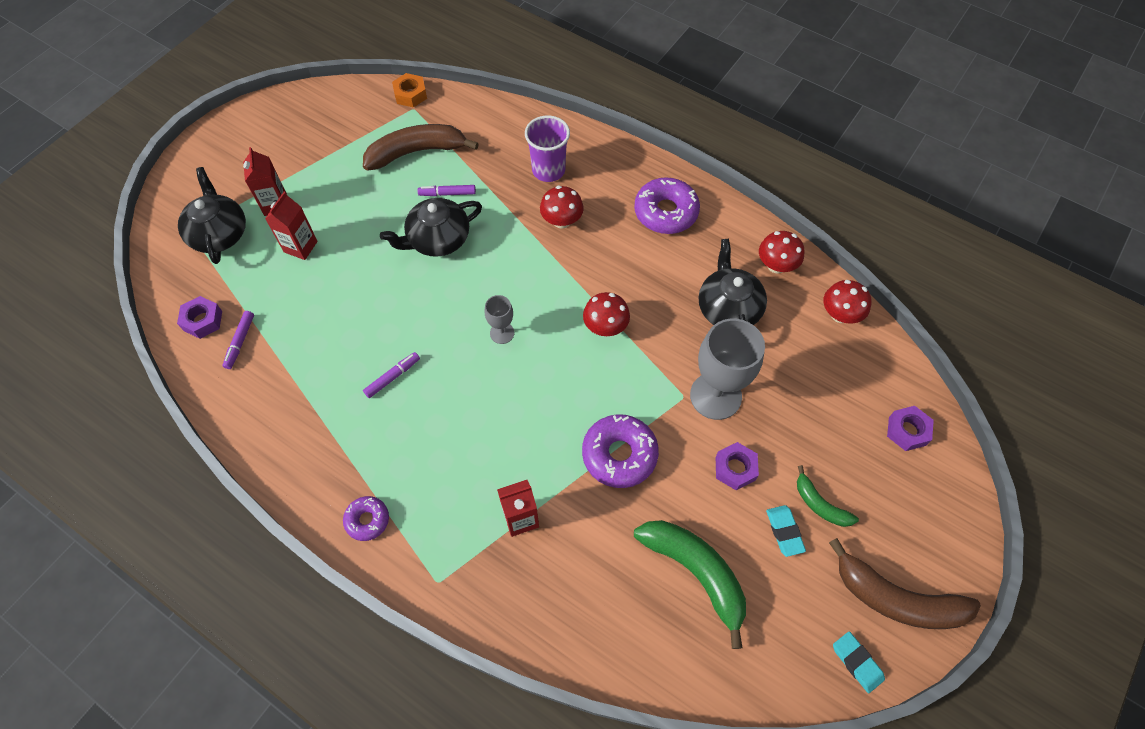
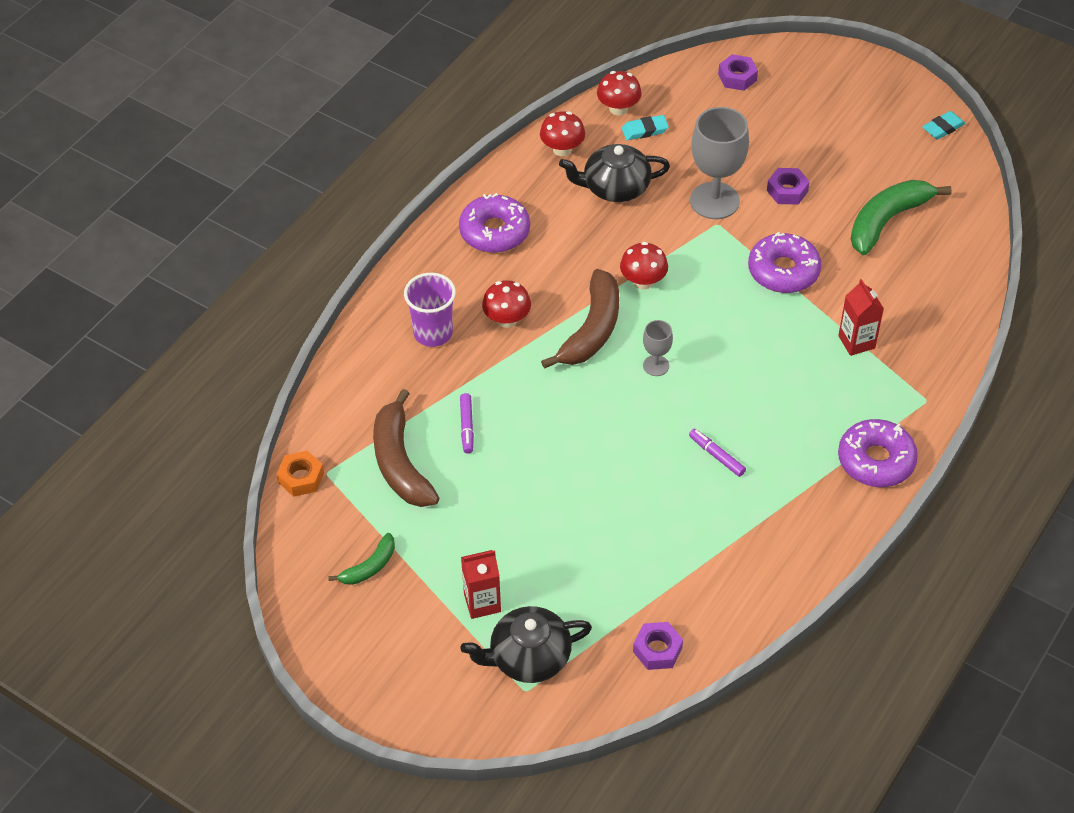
camera: 90 degrees left, 10 degrees down
purple marker [223,311,254,369] -> none
red carton [265,192,318,260] -> none
purple donut [343,496,389,541] -> purple donut [838,419,918,487], size x1.75
black teapot [380,198,482,257] -> none
turquoise eraser [766,505,806,557] -> turquoise eraser moved to [622,115,669,140]
green banana [797,465,859,527] -> green banana moved to [328,533,395,585]
brown banana [829,538,981,629] -> brown banana moved to [541,269,619,369]

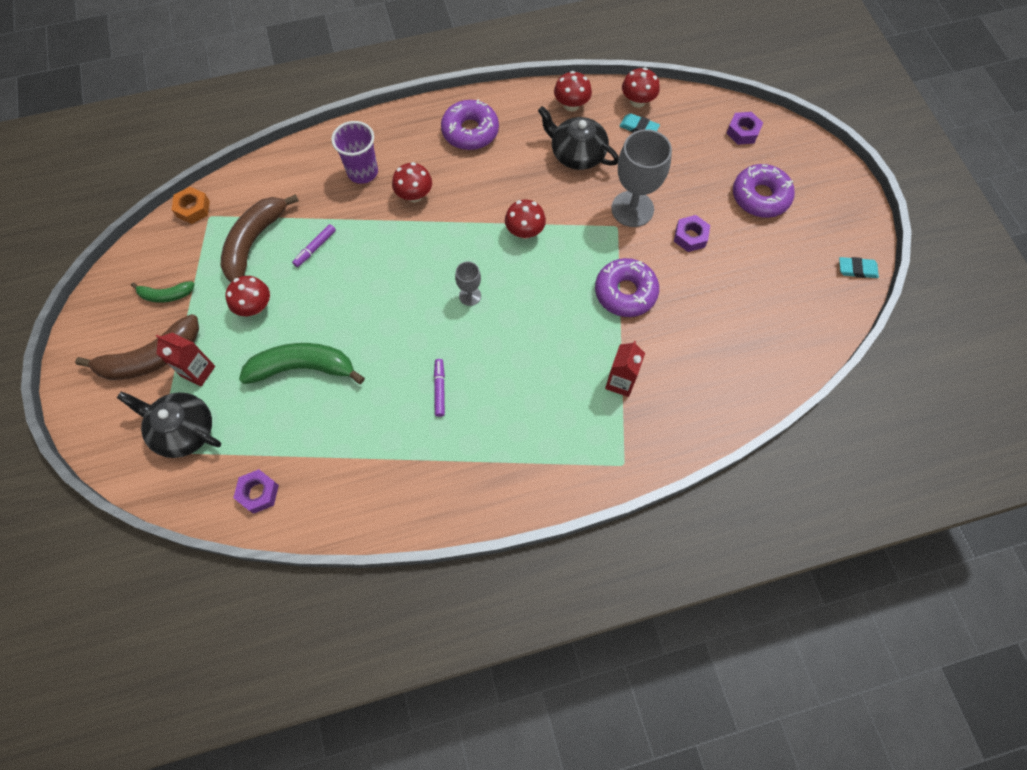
camera: 40 degrees right, 15 degrees up
brown banana [541,269,619,369] -> brown banana moved to [75,314,199,380]
purple donut [838,419,918,487] -> purple donut moved to [733,164,795,218]
green banana [851,180,952,255] -> green banana moved to [239,343,365,384]
none -> red mushroom [225,276,270,316]

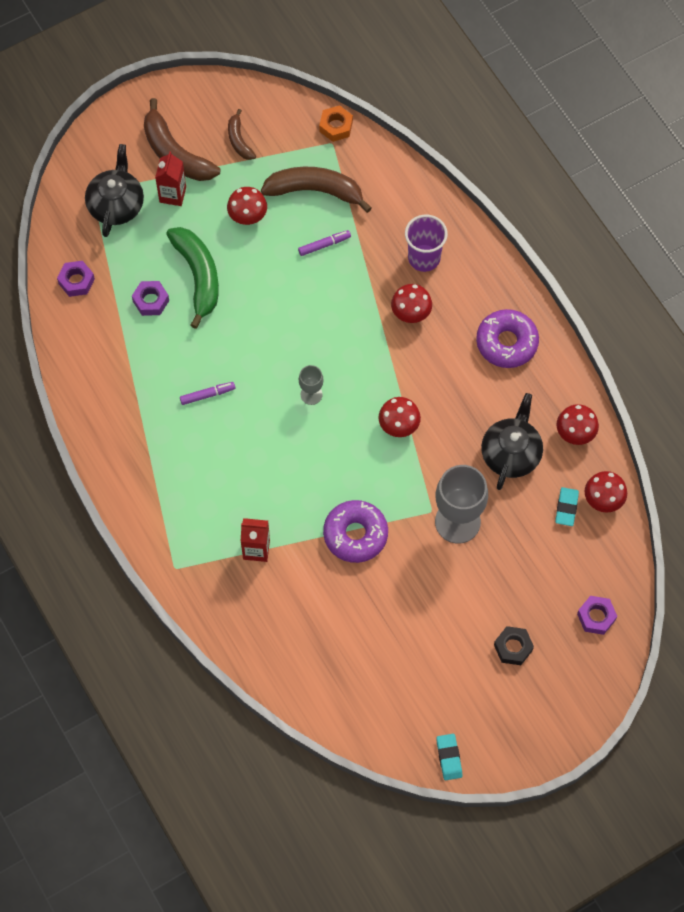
camera: 75 degrees right, 0 degrees up
green banana [131,281,195,303] -> brown banana [228,109,256,160]
purple marker [292,224,336,267] -> purple marker turned 135 degrees clockwise [298,230,351,256]
purple nut [674,215,710,252] -> purple nut moved to [132,281,169,316]
purple donut [733,164,795,218] -> black nut [494,626,534,665]

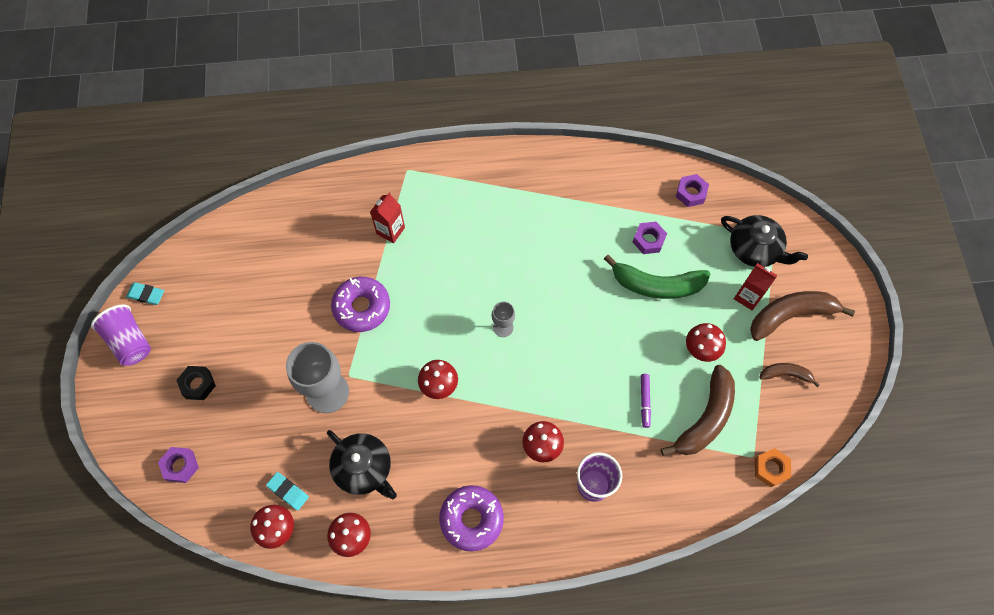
camera: 115 degrees right, 0 degrees up
purple marker [180,382,236,405] -> none
none -> purple cup [91,304,151,366]

